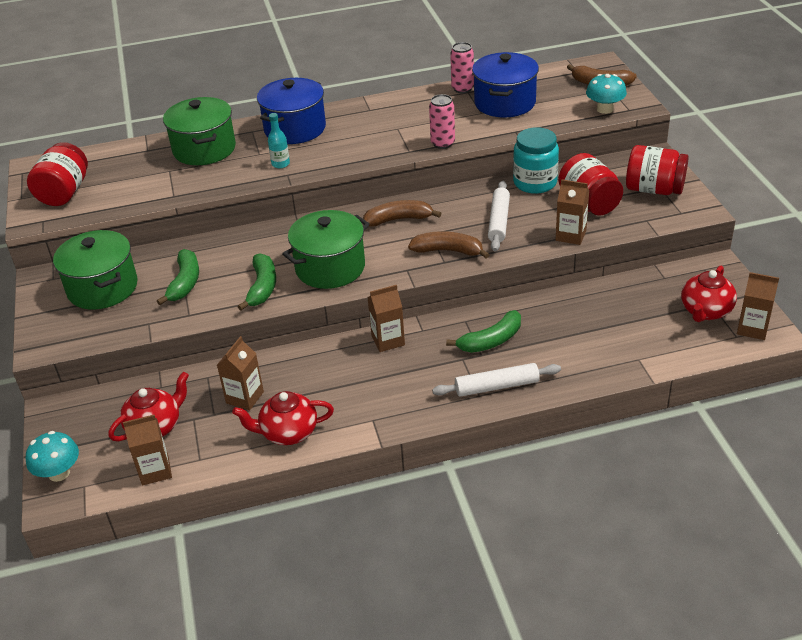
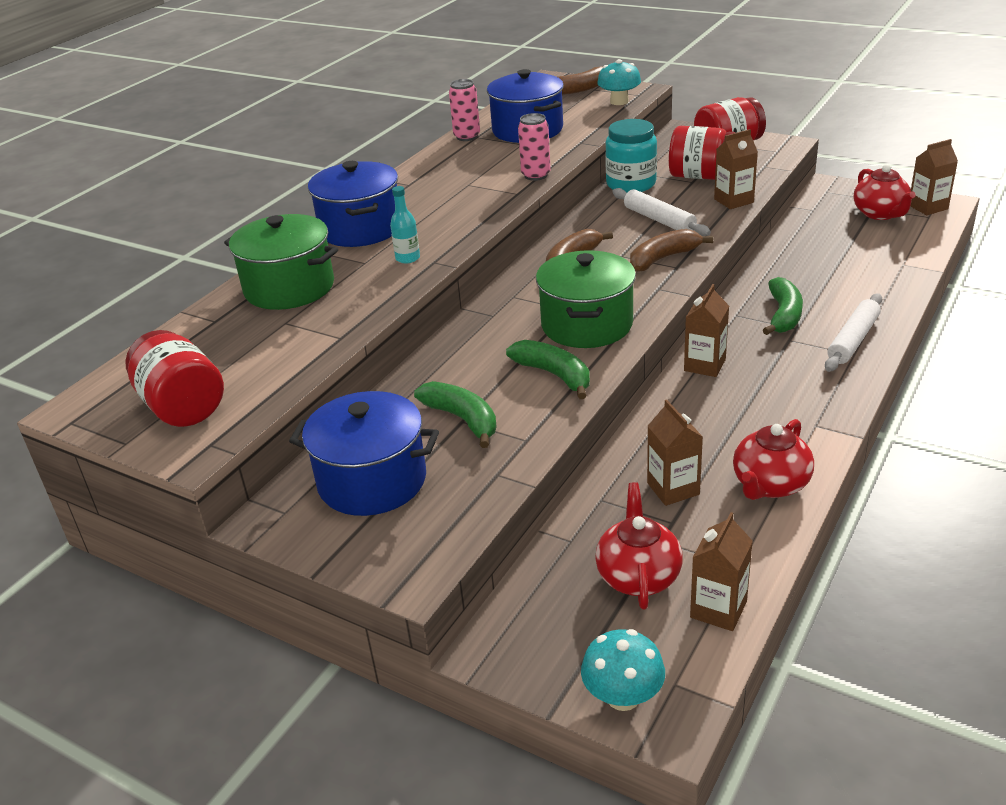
camera: 45 degrees left, 5 degrees down
green pot [53,230,138,310] -> blue pot [289,391,439,516]

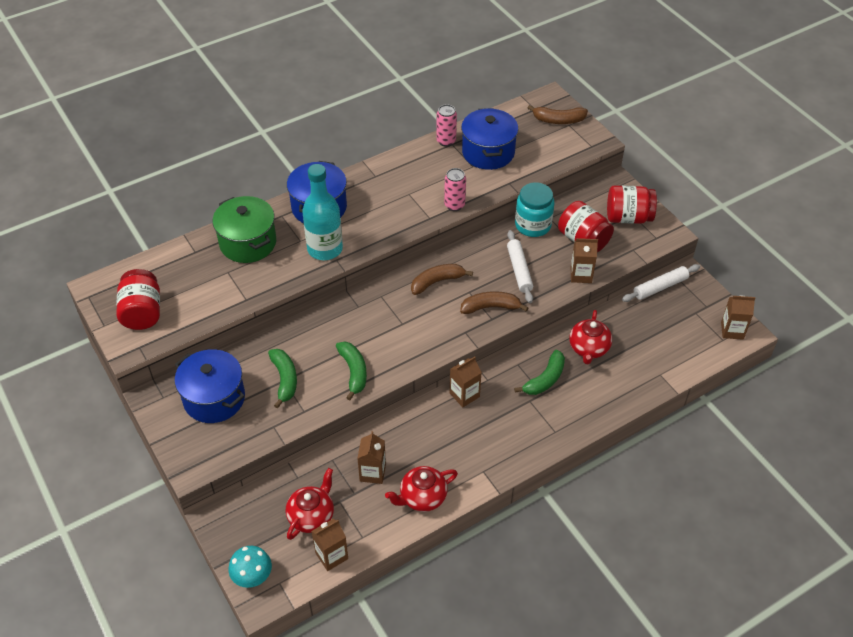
camera: 25 degrees right, 15 degrees up
turquoise bottle [390,186,420,263] -> turquoise bottle [302,164,343,260], size x2.20
green pot [536,250,636,348] -> none
turquoise mushroom [597,59,641,105] -> none
white rolling pin [825,294,882,372] -> white rolling pin moved to [622,264,700,302]
red teapot [854,164,916,220] -> red teapot moved to [569,310,612,364]

